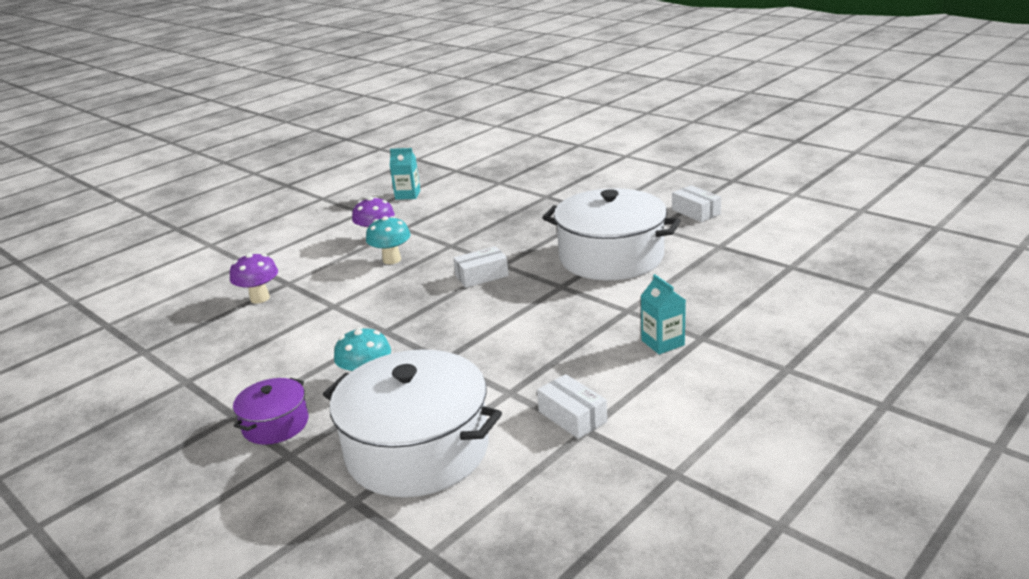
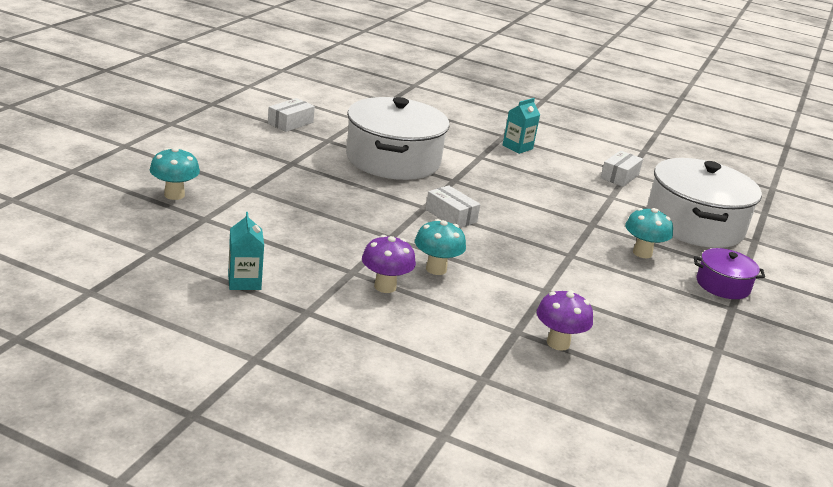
camera: 115 degrees left, 0 degrees up
none -> turquoise mushroom [150,147,200,200]

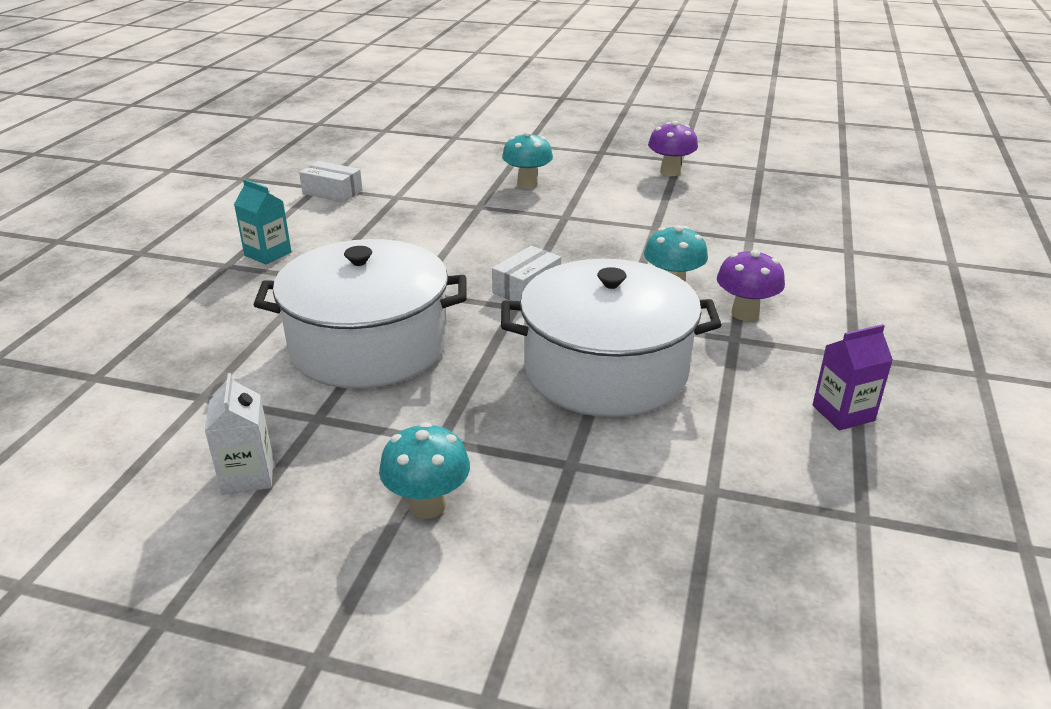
camera: 95 degrees left, 5 degrees up
turquoise mushroom [150,147,200,200] -> turquoise mushroom moved to [379,422,470,519]
turquoise carton [228,212,264,290] -> purple carton [813,324,893,430]
white box [268,98,315,132] -> white carton [205,373,273,495]
purple mushroom [537,290,593,351] -> purple mushroom moved to [648,121,698,176]
white pot [646,158,762,248] -> white pot moved to [501,259,722,417]
purple pot [694,248,765,299] -> none

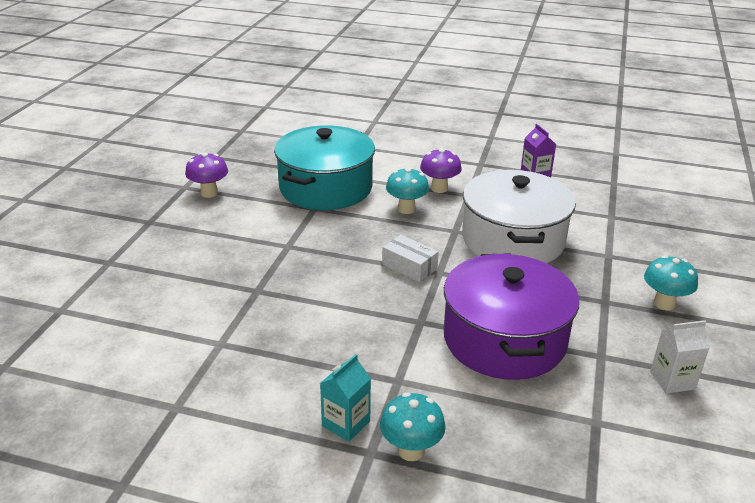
camera: 90 degrees left, 0 degrees up
white pot [254,239,467,389] -> purple pot [444,254,579,380]
white box [299,161,363,202] -> none
turquoise mushroom [502,131,553,188] -> turquoise mushroom moved to [380,392,446,461]
none -> turquoise pot [274,125,375,210]

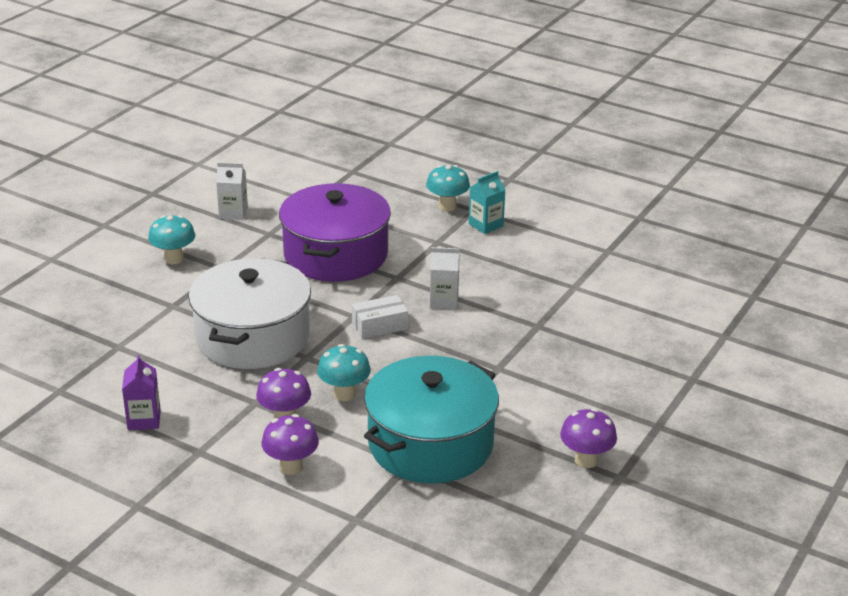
camera: 165 degrees left, 0 degrees up
white box [382,235,439,282] -> white box turned 75 degrees counterclockwise [352,295,408,339]
none -> purple mushroom [262,414,319,475]
none -> white carton [430,247,460,309]

